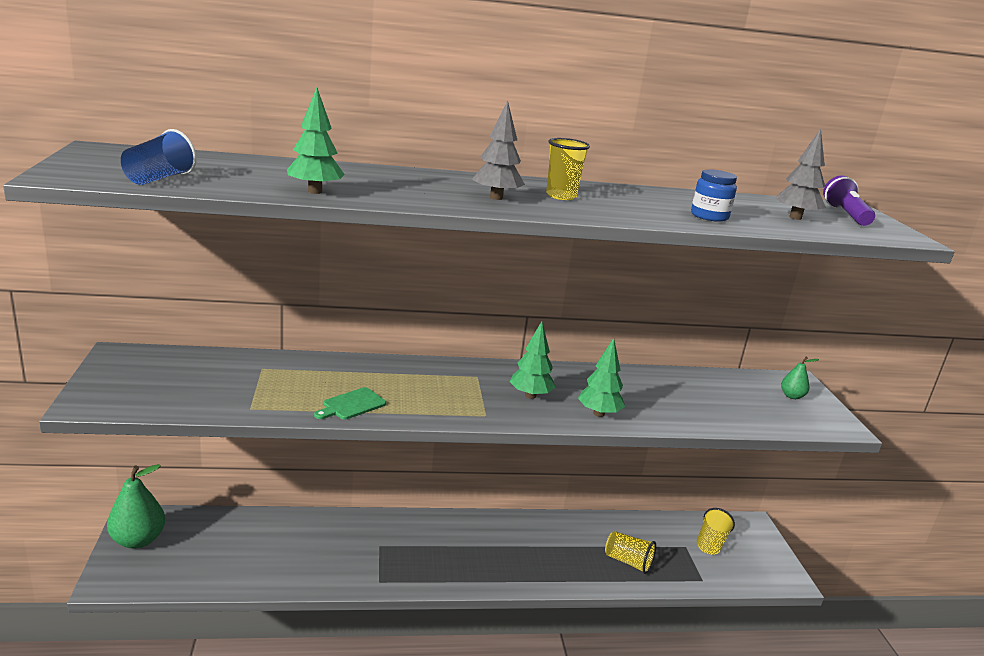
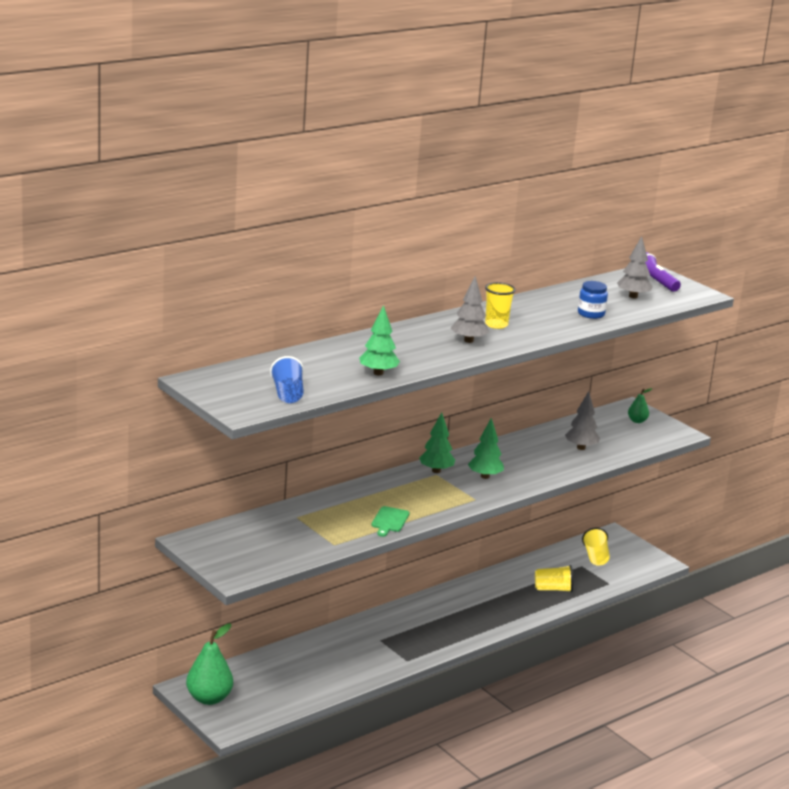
camera: 30 degrees left, 0 degrees up
green tree [578,338,625,417] -> green tree moved to [419,412,455,473]
none -> grey tree [565,391,600,450]

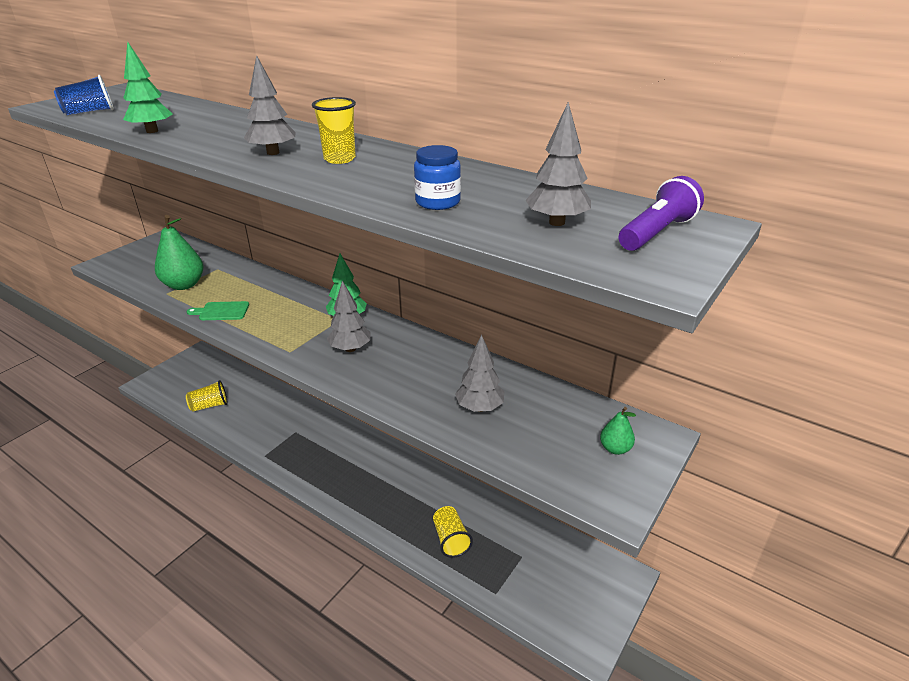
camera: 75 degrees right, 10 degrees up
green pear [186,623,233,705] -> green pear moved to [155,215,204,290]
green tree [468,418,504,479] -> grey tree [327,281,370,352]
yellow cup [582,527,610,566] -> yellow cup moved to [186,380,228,412]

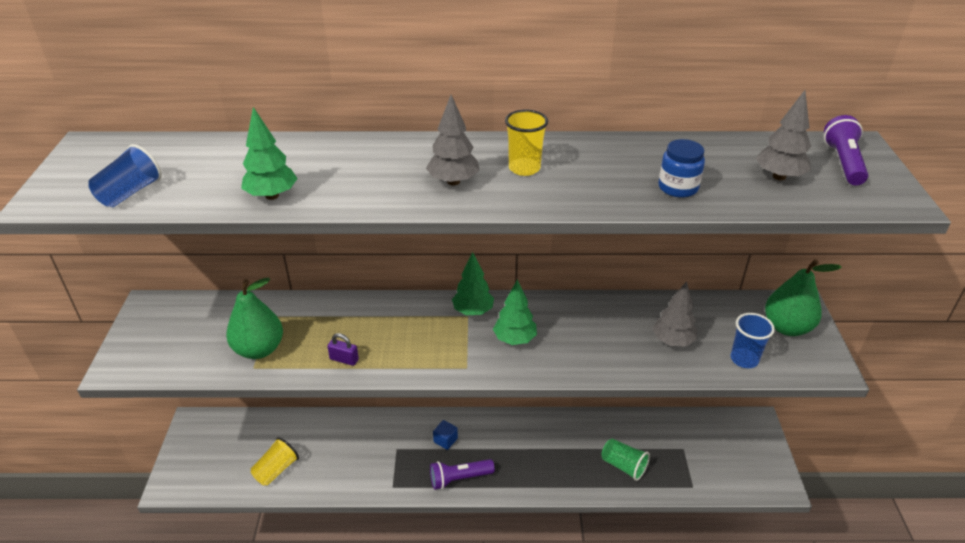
camera: 35 degrees left, 5 degrees up
green cutting board [187,301,249,320] -> purple padlock [327,333,359,366]
grey tree [327,281,370,352] -> green tree [493,280,537,345]
yellow cup [433,506,473,558] -> green cup [601,438,650,481]
green pear [600,407,636,455] -> green pear [765,259,842,336], size x1.92
none -> purple flashlight [430,459,495,490]
none -> blue cube [433,420,458,450]
none -> blue cup [731,313,775,368]

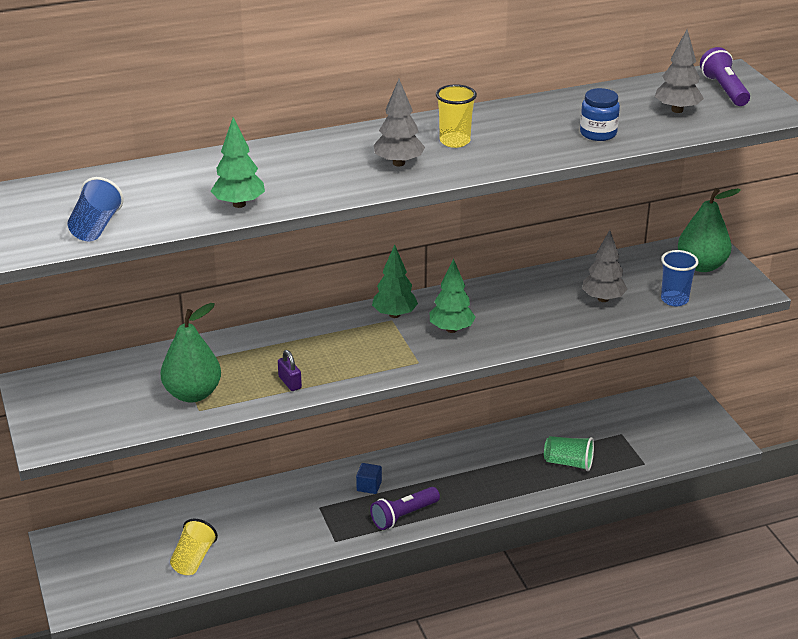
camera: 20 degrees left, 5 degrees down
purple padlock [327,333,359,366] -> purple padlock turned 60 degrees clockwise [278,350,302,391]

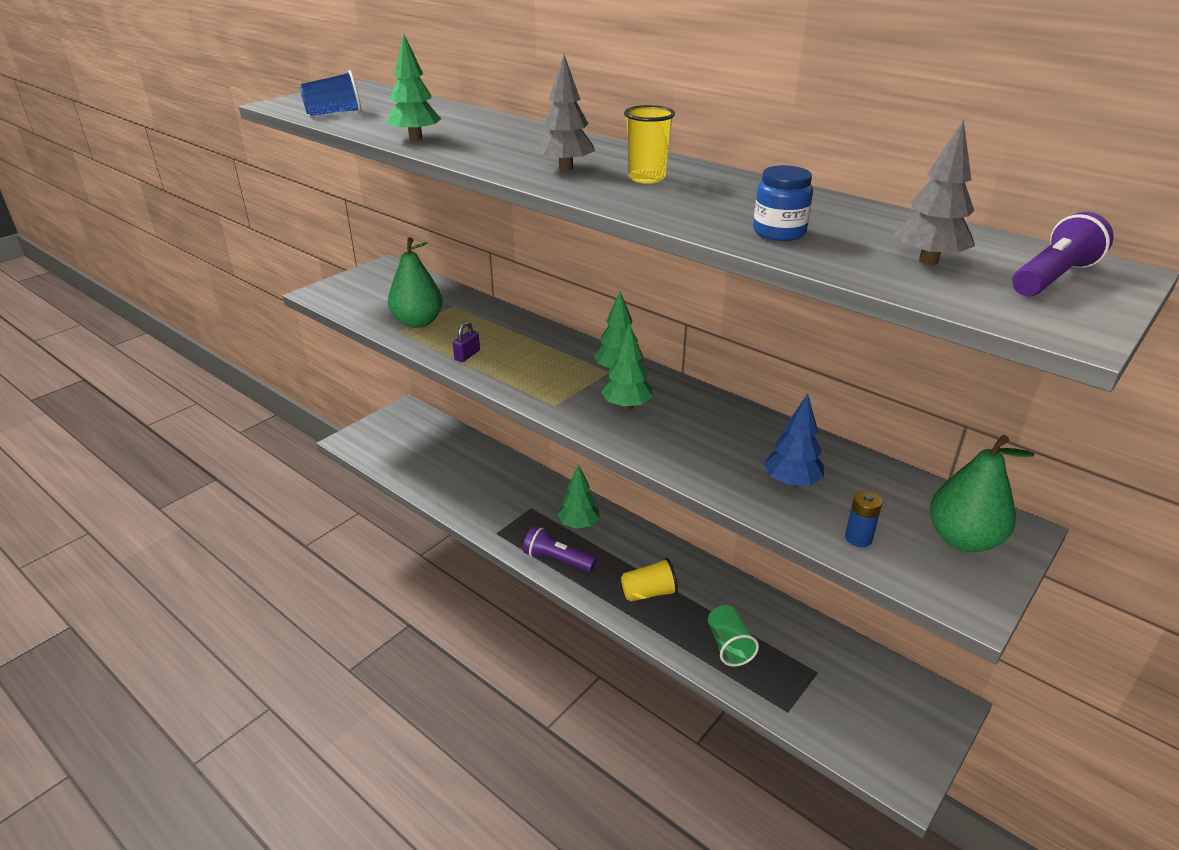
camera: 60 degrees right, 0 degrees up
yellow cup [170,519,218,575] -> yellow cup moved to [621,558,678,602]
blue cube [356,463,382,494] -> green tree [558,465,599,529]
grey tree [582,230,628,302] -> blue tree [764,393,824,488]
blue cup [661,250,699,306] -> blue battery [845,491,882,547]

